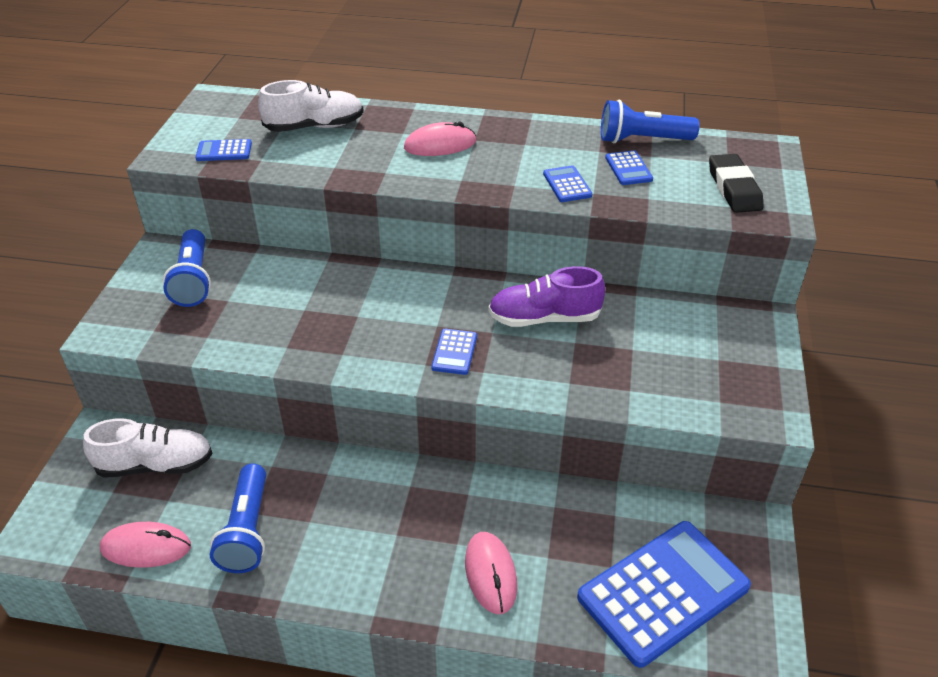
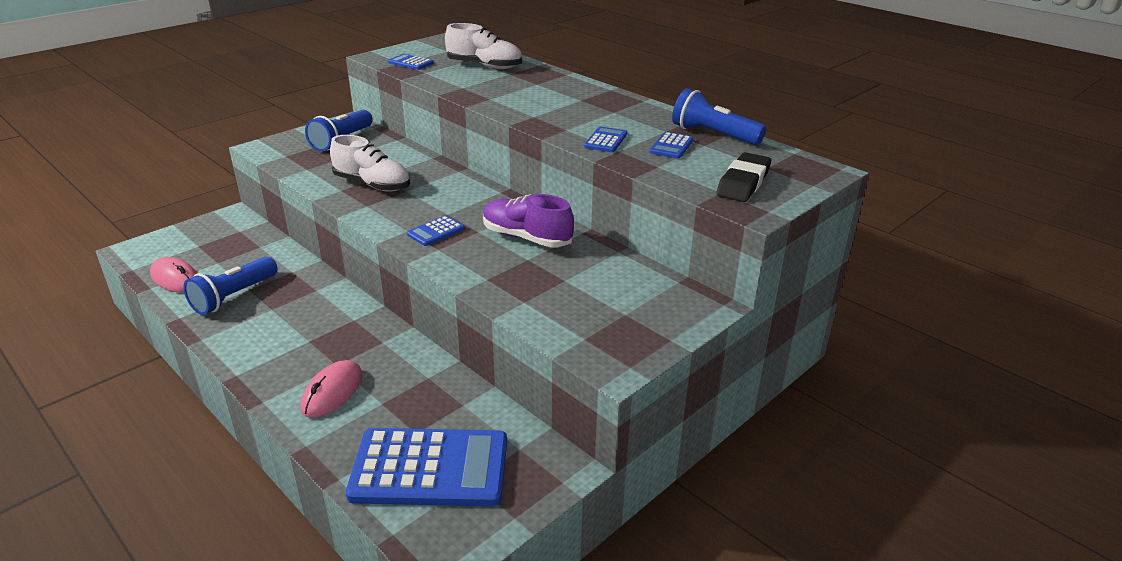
camera: 35 degrees right, 10 degrees down
white shoe [83,418,213,478] -> white shoe moved to [330,135,410,192]
pink mouse [404,121,476,156] -> none

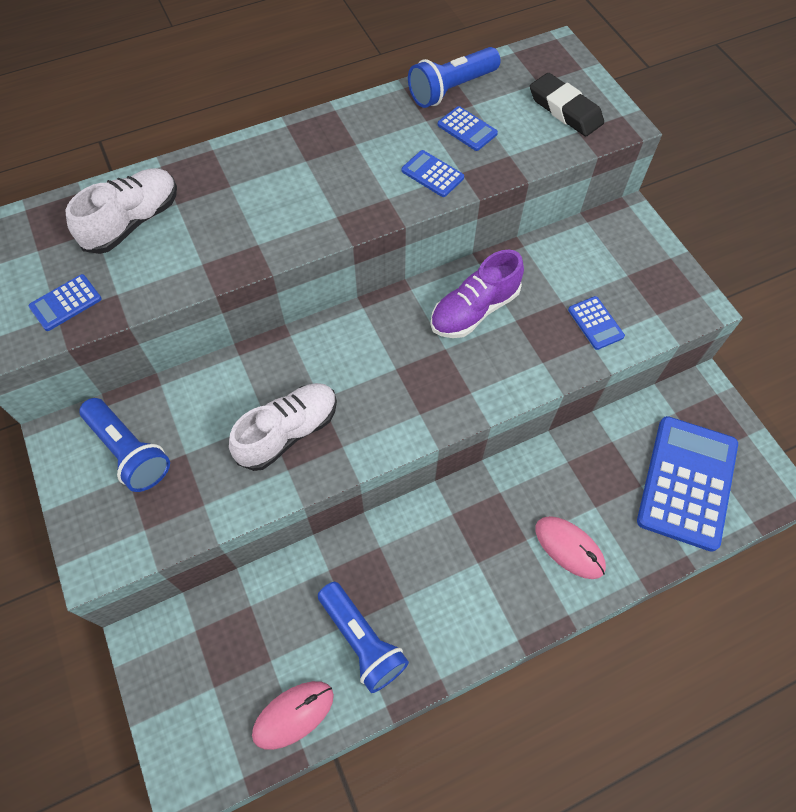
camera: 70 degrees left, 30 degrees up
blue calculator [407,215,465,246] -> blue calculator moved to [568,296,625,350]

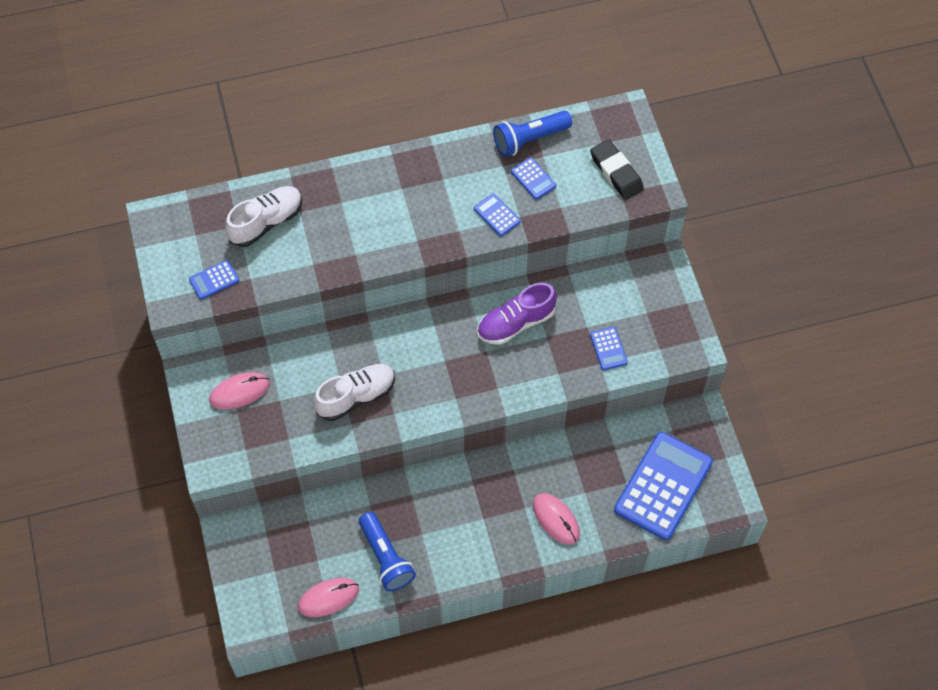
camera: 10 degrees right, 0 degrees up
blue flashlight [80,398,170,492] -> pink mouse [209,373,270,409]

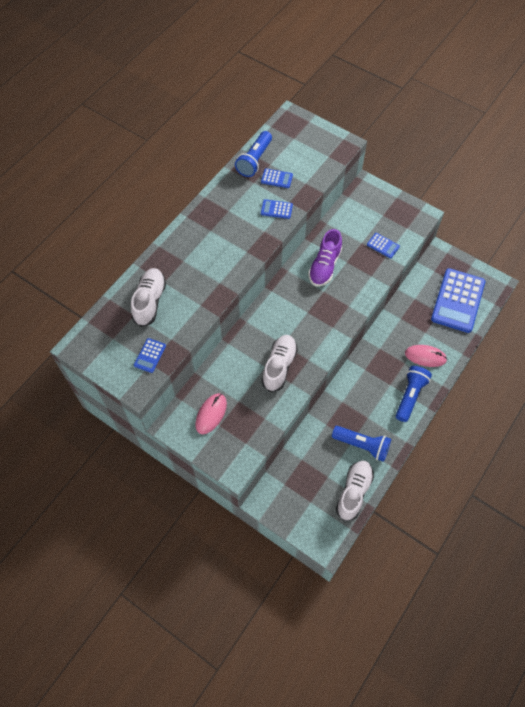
camera: 40 degrees left, 0 degrees up
pink mouse [298,578,359,617] -> white shoe [336,461,374,521]
black eraser [590,139,644,200] -> none
blue calculator [614,432,713,540] -> blue calculator turned 150 degrees counterclockwise [431,268,485,333]
none -> blue flashlight [396,366,432,422]

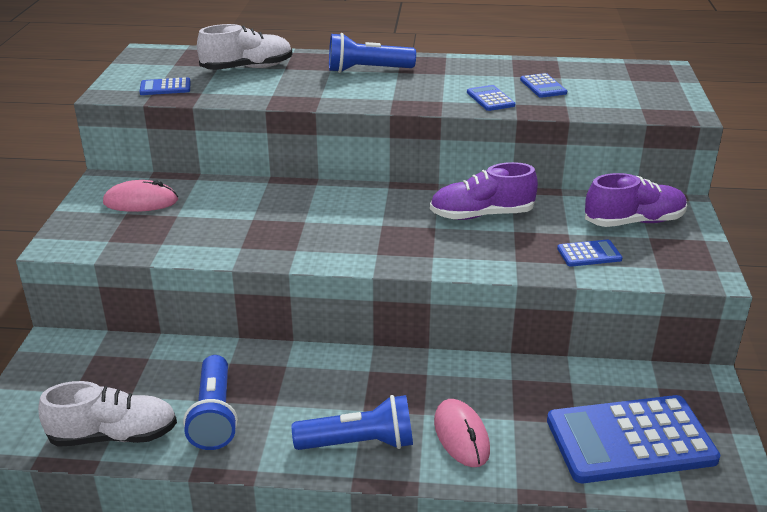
camera: 60 degrees right, 30 degrees down
blue flashlight [235,131,272,177] -> blue flashlight moved to [329,33,416,73]
white shoe [262,335,298,392] -> none
blue calculator [367,233,400,258] -> blue calculator turned 105 degrees counterclockwise [557,239,623,267]
none -> purple shoe [585,173,687,227]

